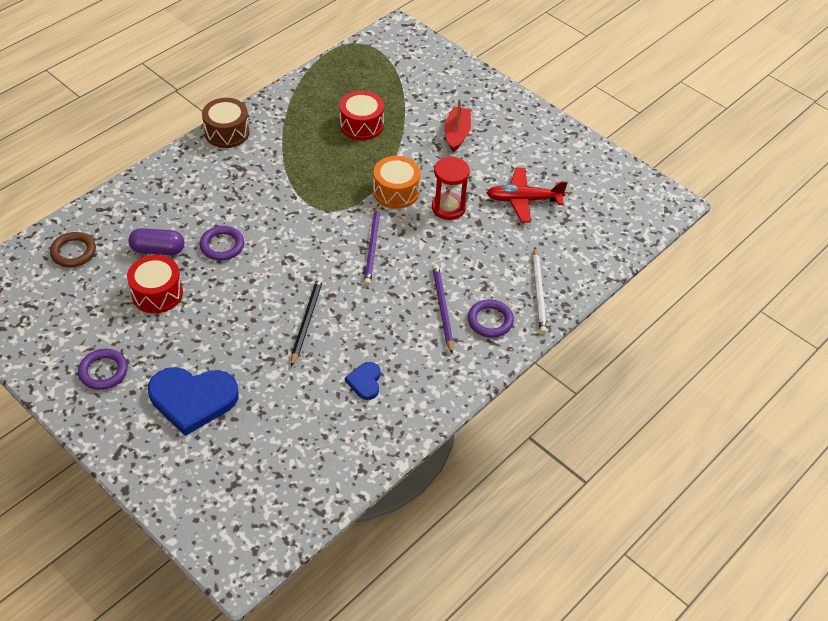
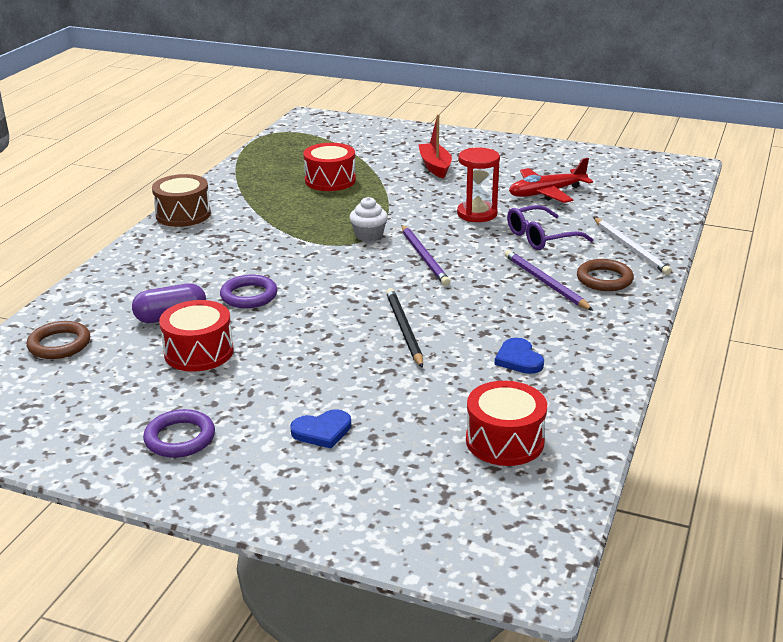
camera: 20 degrees left, 20 degrees down
blue heart [148,367,239,436] -> blue heart [290,409,351,449], size x0.49
orange drum [373,156,421,209] -> none
purple ring [468,299,514,338] -> brown ring [577,259,634,291]
none -> white cupcake [350,197,388,242]
none -> red drum [466,381,547,466]
none -> purple glasses [507,205,593,250]

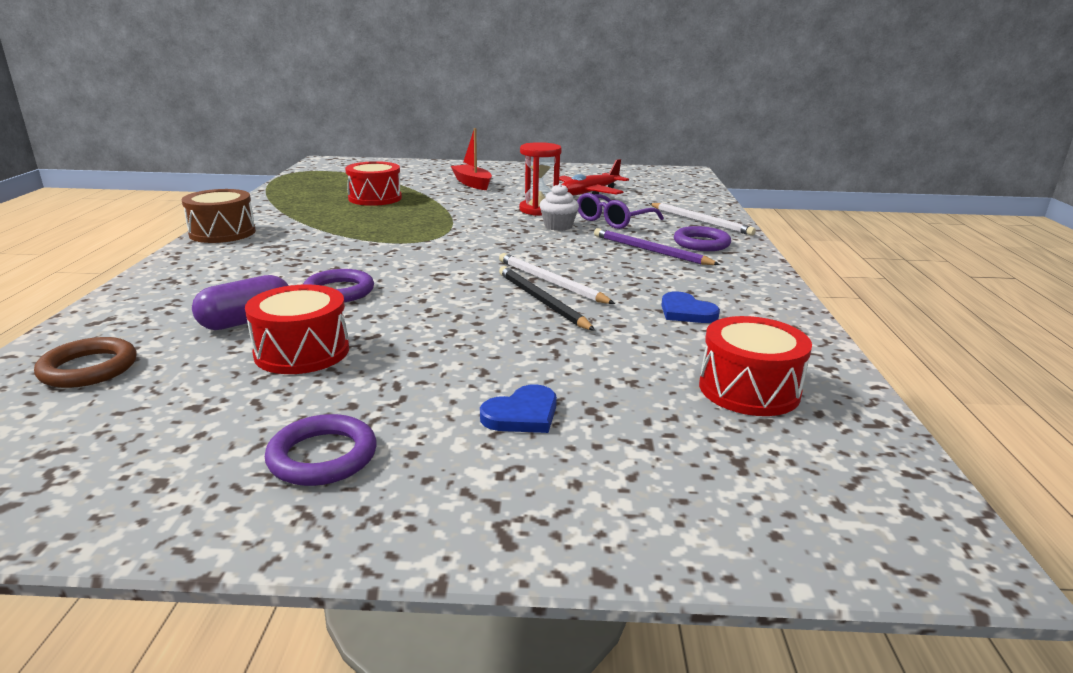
camera: 20 degrees left, 5 degrees down
white cupcake [350,197,388,242] -> white cupcake moved to [540,183,579,231]
purple pencil [402,225,450,286] -> none
brown ring [577,259,634,291] -> purple ring [674,226,731,251]
none -> white pencil [499,253,615,304]

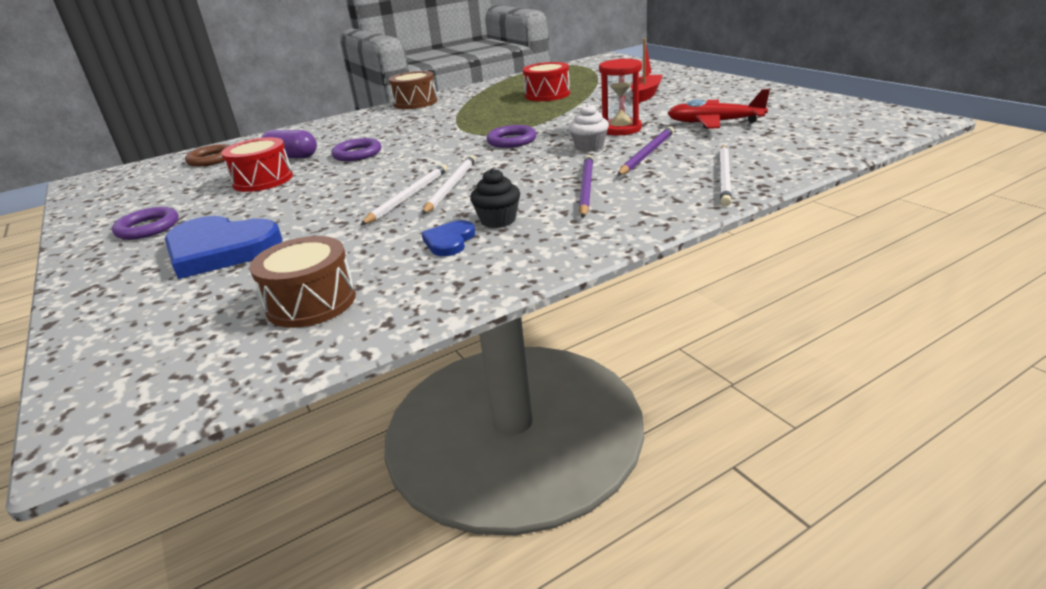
camera: 60 degrees right, 5 degrees up
blue heart [480,384,557,433] -> blue heart [165,216,282,279], size x2.05
black pencil [499,266,595,331] -> white pencil [360,164,448,225]
purple glasses [577,193,664,229] -> purple pencil [617,126,674,176]
purple ring [674,226,731,251] -> purple ring moved to [486,125,537,148]
red drum [699,316,812,416] -> brown drum [250,236,356,328]
none -> black cupcake [470,168,520,228]

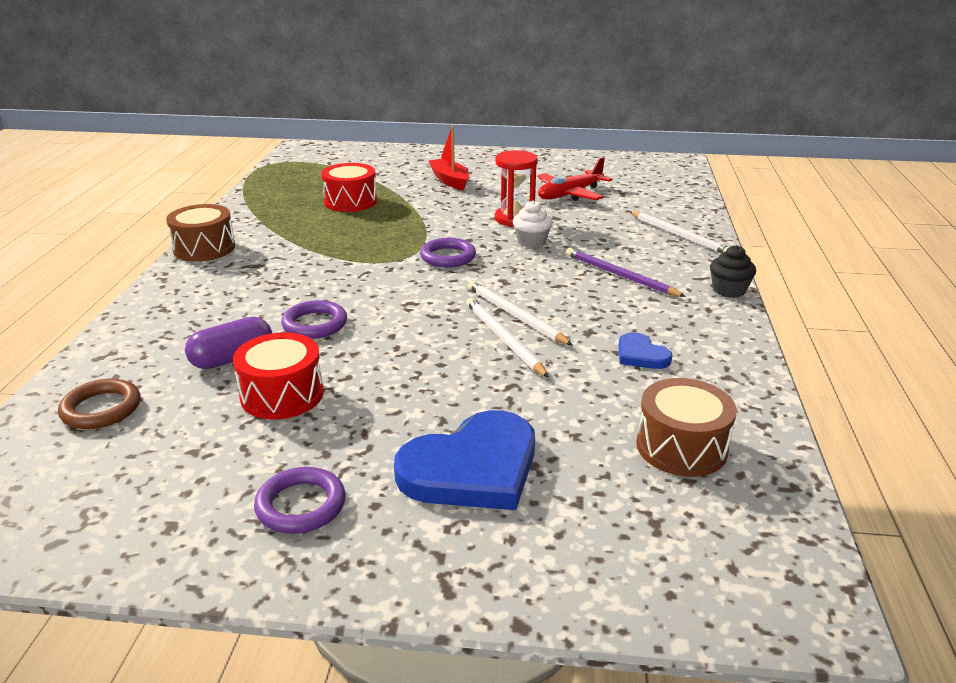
camera: 55 degrees left, 0 degrees up
black cupcake [470,168,520,228] -> black cupcake moved to [710,245,756,298]
purple pencil [617,126,674,176] -> none

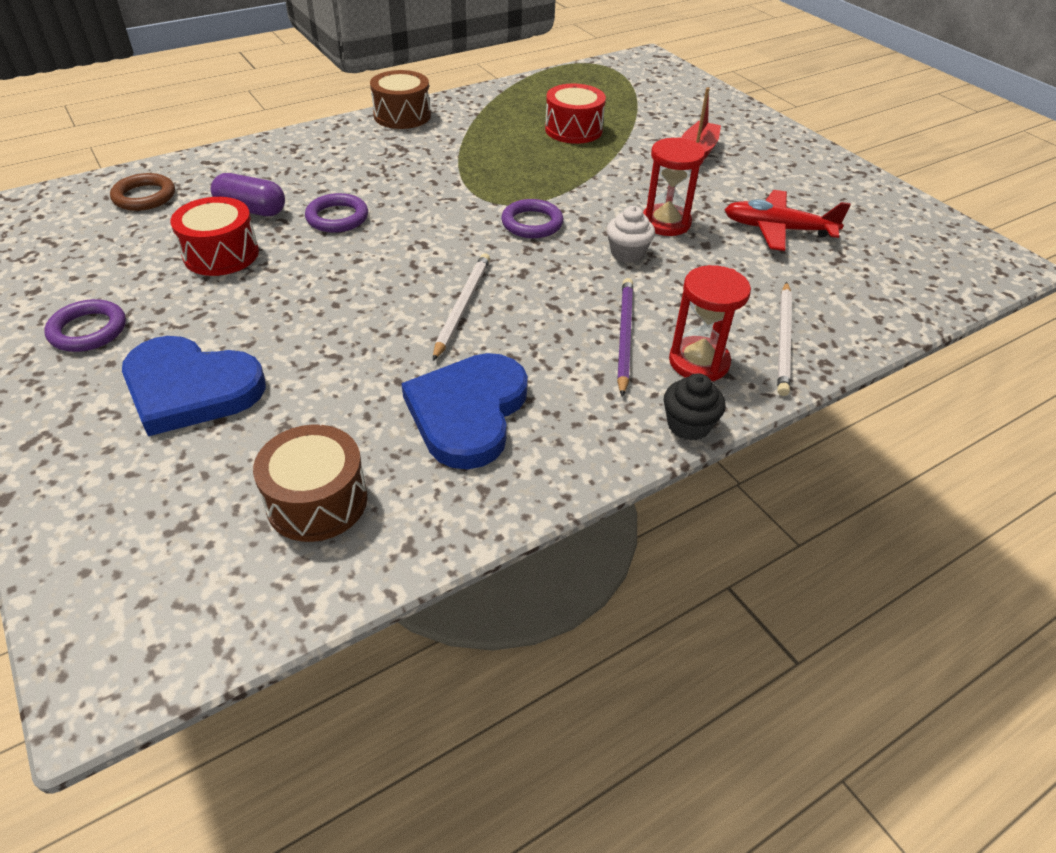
camera: 50 degrees right, 15 degrees up
white pencil [466,298,549,378] -> none
blue heart [618,332,673,369] -> blue heart [401,353,528,470], size x2.05
none -> red hourglass [669,265,751,381]

